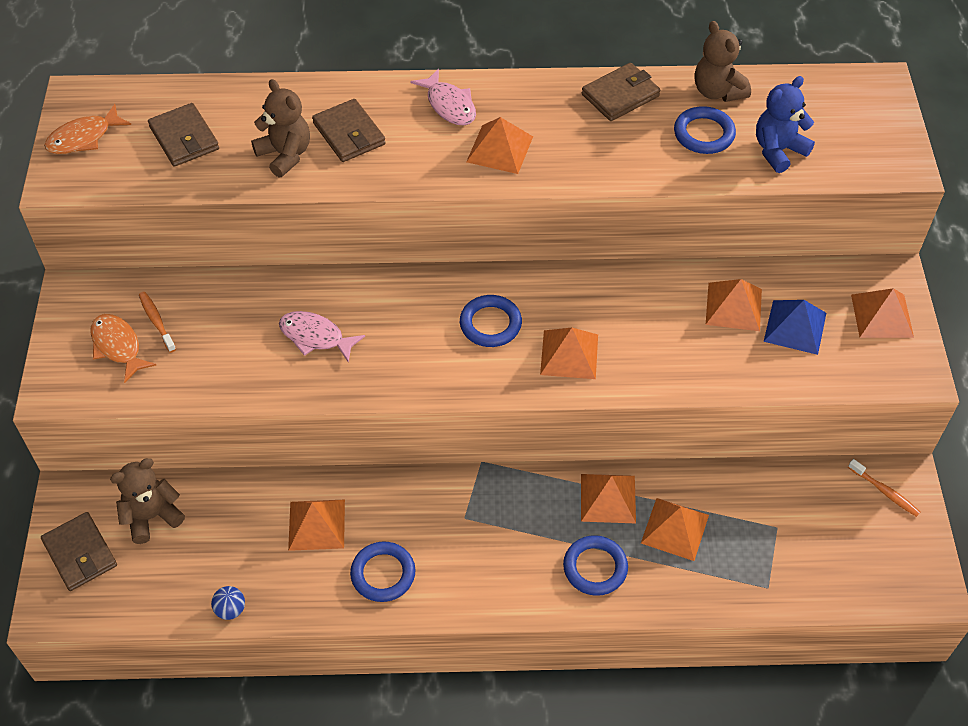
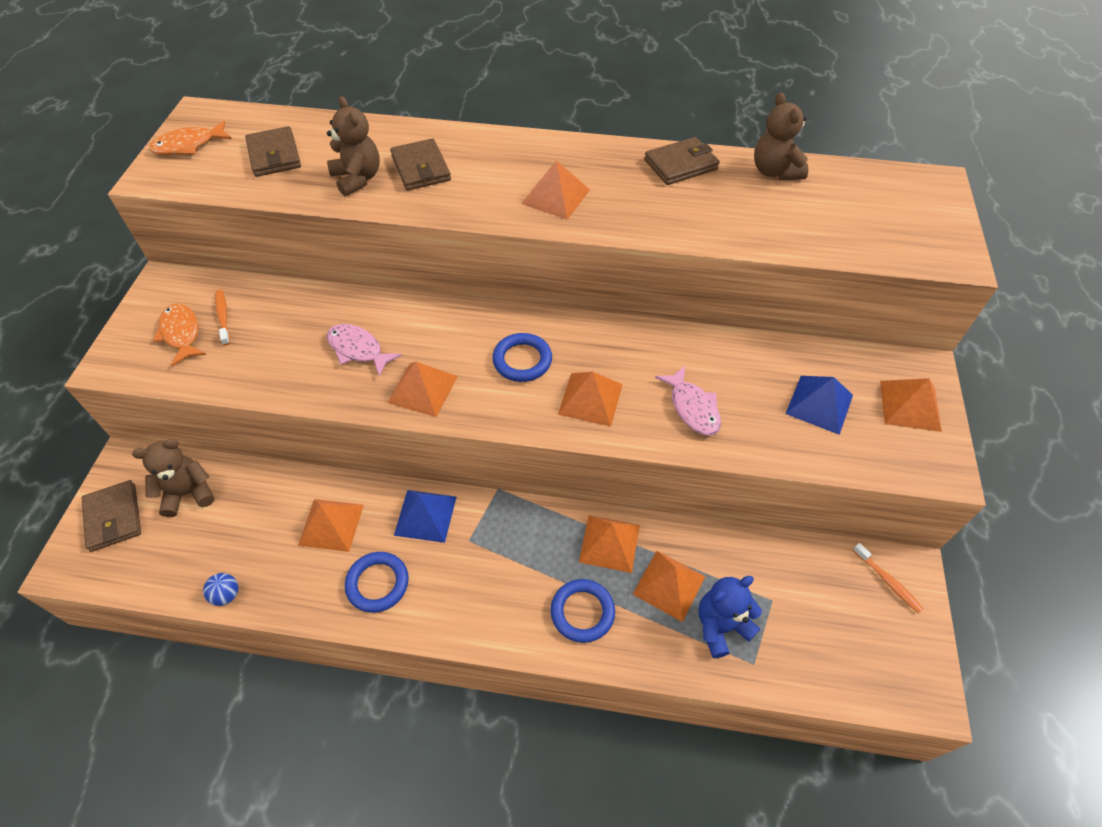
camera: 10 degrees right, 0 degrees up
pink fish [410,69,476,126] -> pink fish moved to [655,366,721,436]
blue ring [674,106,736,154] -> none
orange pyramid [706,279,762,331] -> orange pyramid moved to [387,362,458,417]
blue teddy bear [756,76,815,173] -> blue teddy bear moved to [698,576,762,658]
none -> blue pyramid [394,490,456,543]

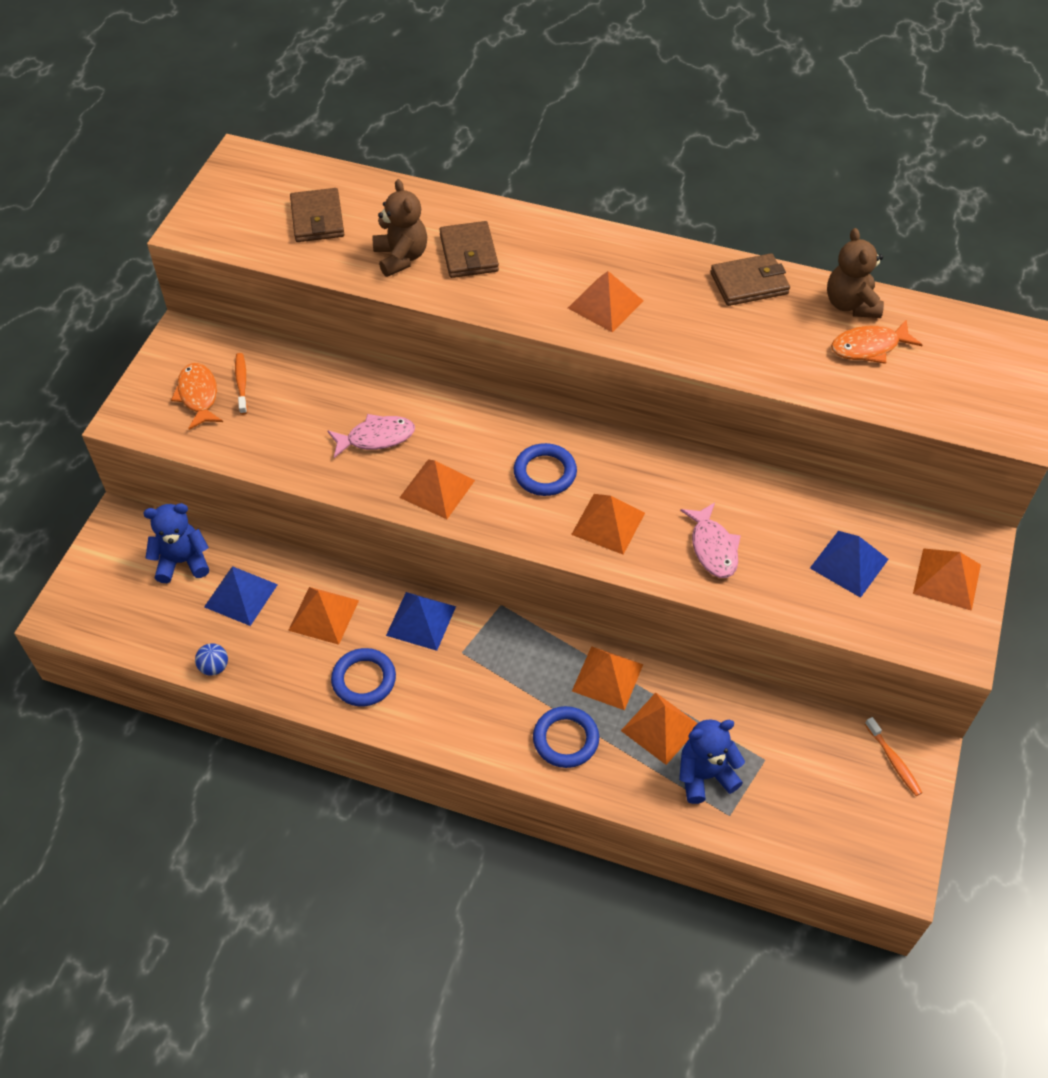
camera: 10 degrees right, 0 degrees up
brown wallet [82,480,141,552] -> none
brown teddy bear [132,439,214,517] -> blue teddy bear [144,503,209,583]
orange fish [149,121,232,155] -> orange fish moved to [831,320,922,364]
pink fish [327,324,402,377] -> pink fish turned 120 degrees clockwise [328,414,415,458]
none -> blue pyramid [204,566,278,626]

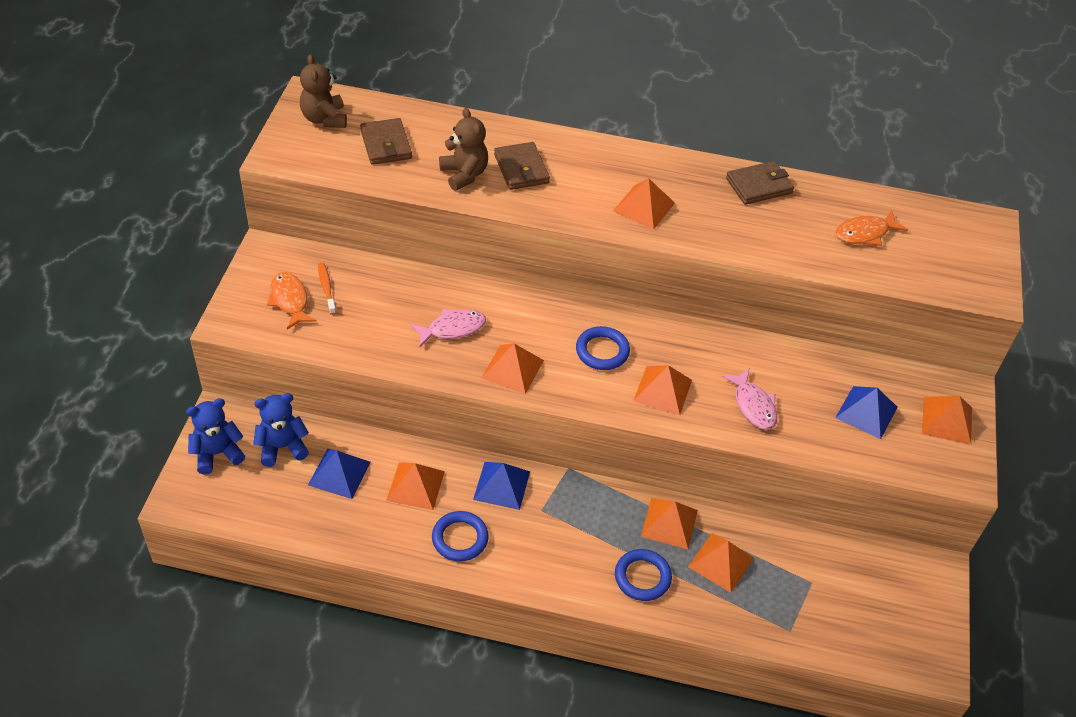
camera: 10 degrees left, 5 degrees down
blue ball [195,643,228,676] -> none
blue teddy bear [679,719,745,804] -> blue teddy bear moved to [186,398,245,475]
brown teddy bear [827,228,884,318] -> brown teddy bear moved to [300,54,347,128]
orange toothbrush [865,717,922,796] -> none

